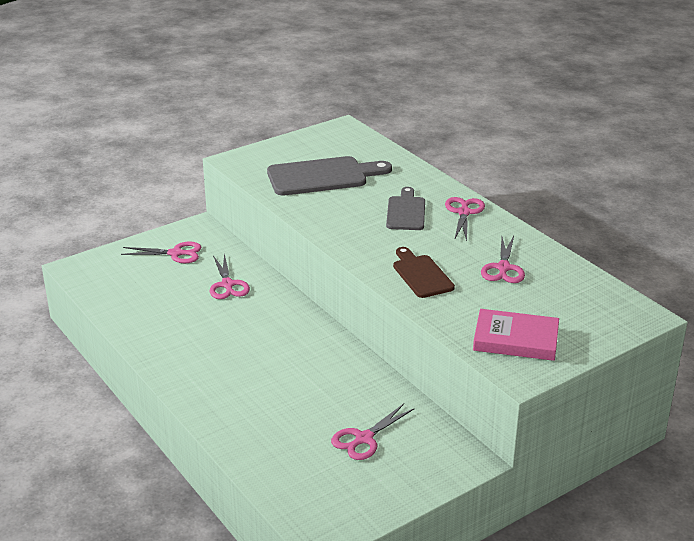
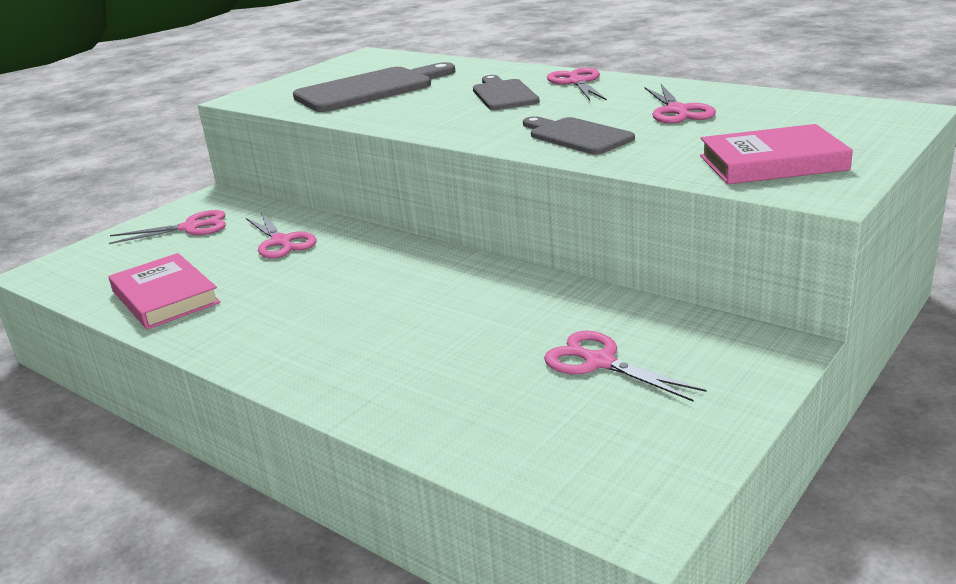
camera: 15 degrees left, 5 degrees down
pink scissors [331,404,415,460] -> pink scissors turned 105 degrees clockwise [544,331,706,402]
brown cutting board [393,247,455,298] -> grey cutting board [523,116,635,154]
none -> pink book [109,253,220,329]

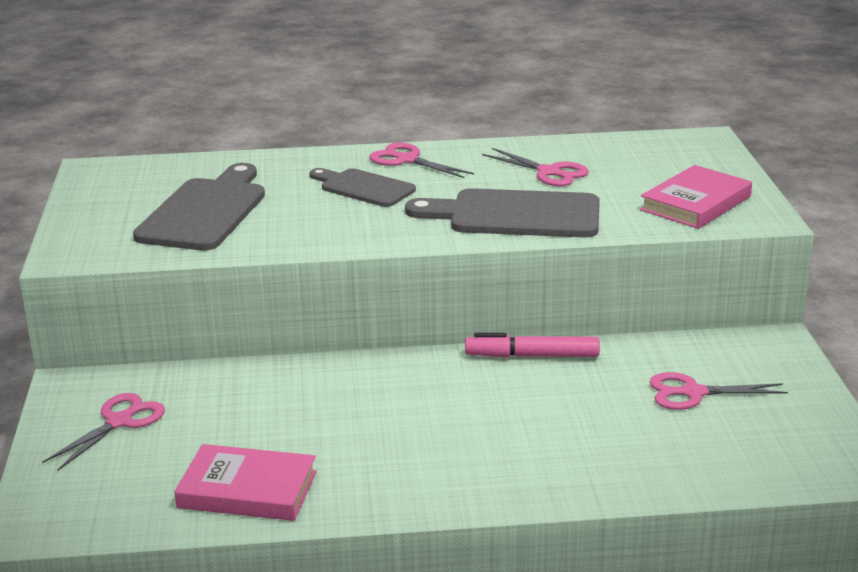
camera: 45 degrees left, 0 degrees up
pink scissors [246,213,316,259] -> none
grey cutting board [523,116,635,154] -> grey cutting board [405,188,600,238], size x1.61
none -> pink marker [465,333,600,358]

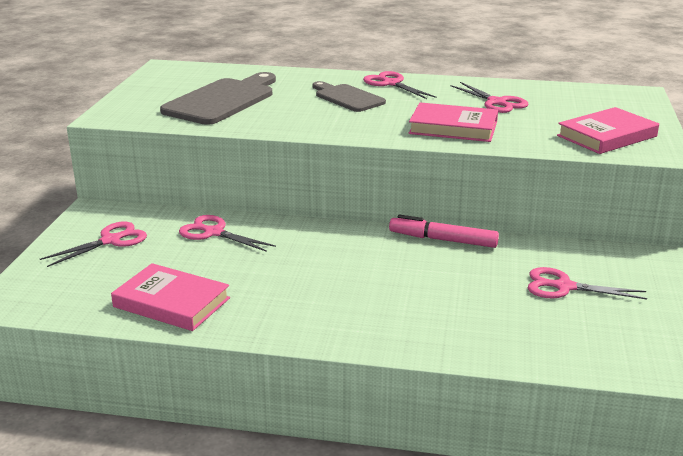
camera: 15 degrees right, 0 degrees up
grey cutting board [405,188,600,238] -> pink book [409,102,498,142]
none -> pink scissors [179,215,276,252]

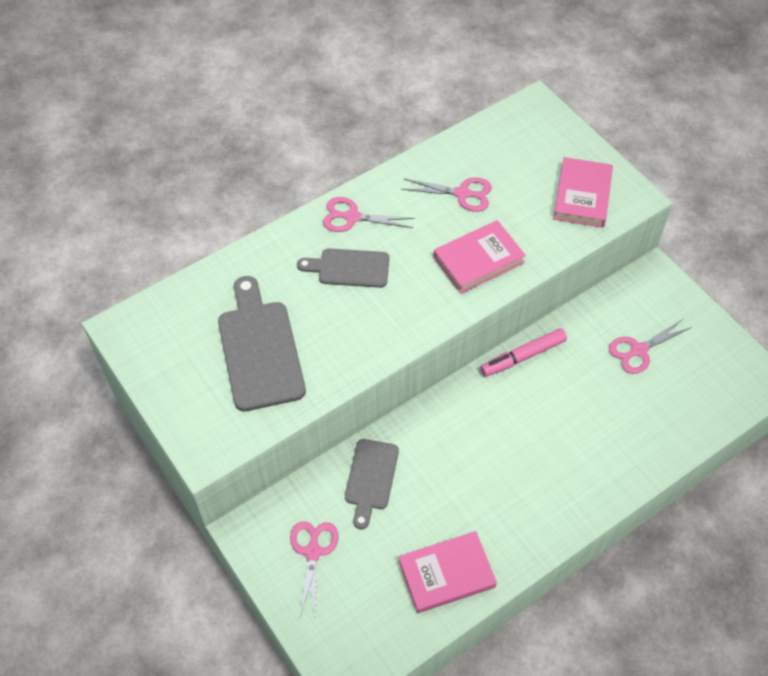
camera: 45 degrees left, 30 degrees up
pink scissors [179,215,276,252] -> grey cutting board [345,439,399,529]

